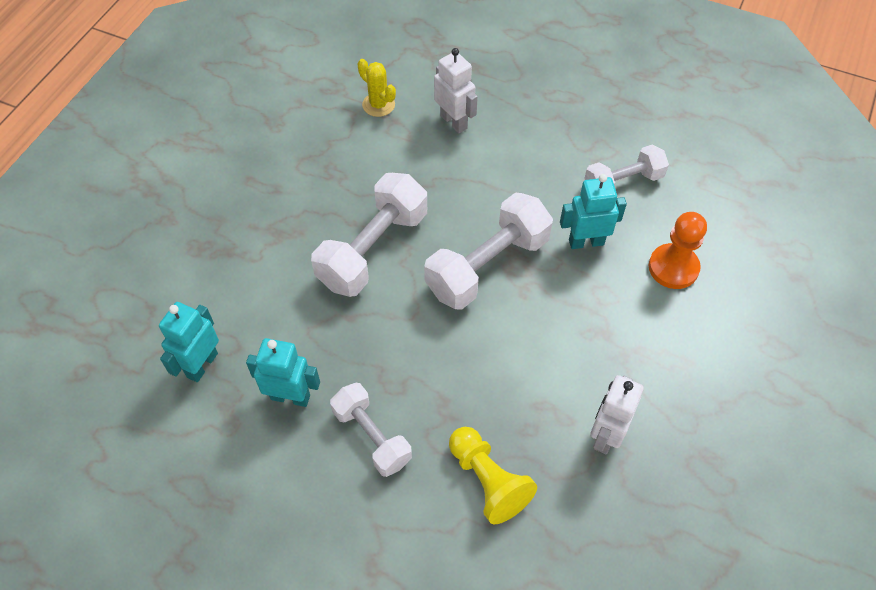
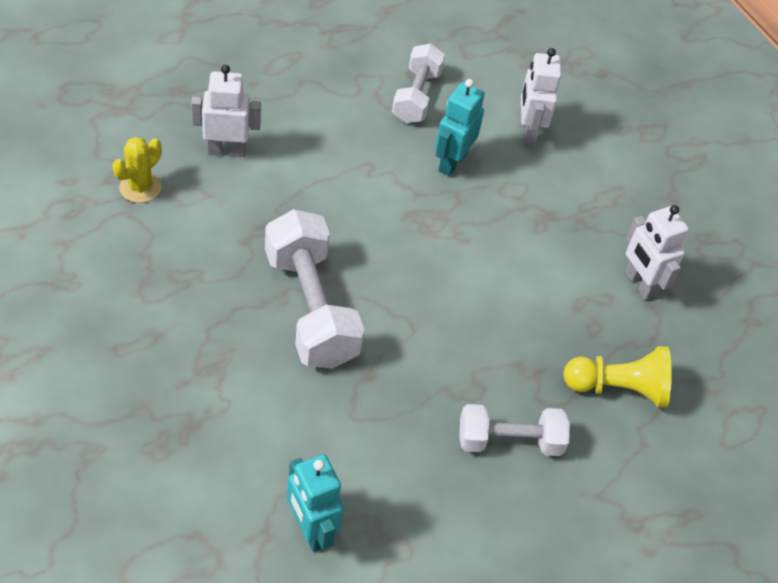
camera: 60 degrees left, 5 degrees down
turquoise robot [246,338,320,407] -> none
yellow cactus [357,59,396,117] -> yellow cactus turned 45 degrees counterclockwise [112,137,162,203]
white dumbbell [424,192,553,310] -> none
orange pawn [649,212,707,289] -> white robot [521,48,561,145]

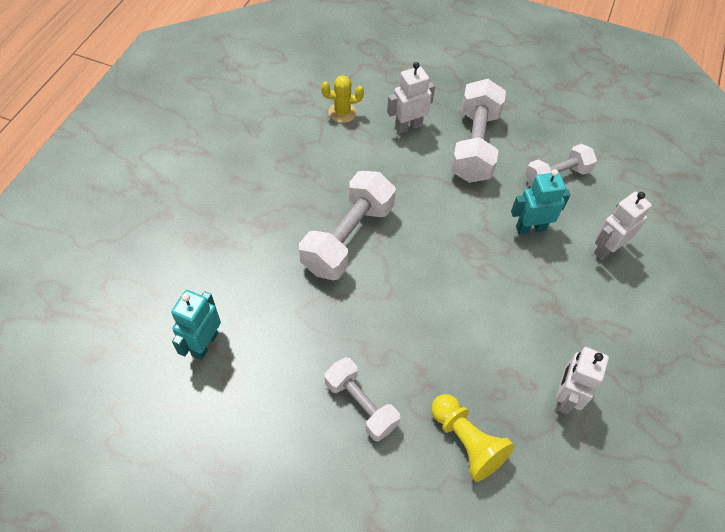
camera: 55 degrees right, 5 degrees up
white robot [191,65,261,157] -> white robot turned 75 degrees counterclockwise [387,62,435,134]
none -> white dumbbell [451,79,506,183]

